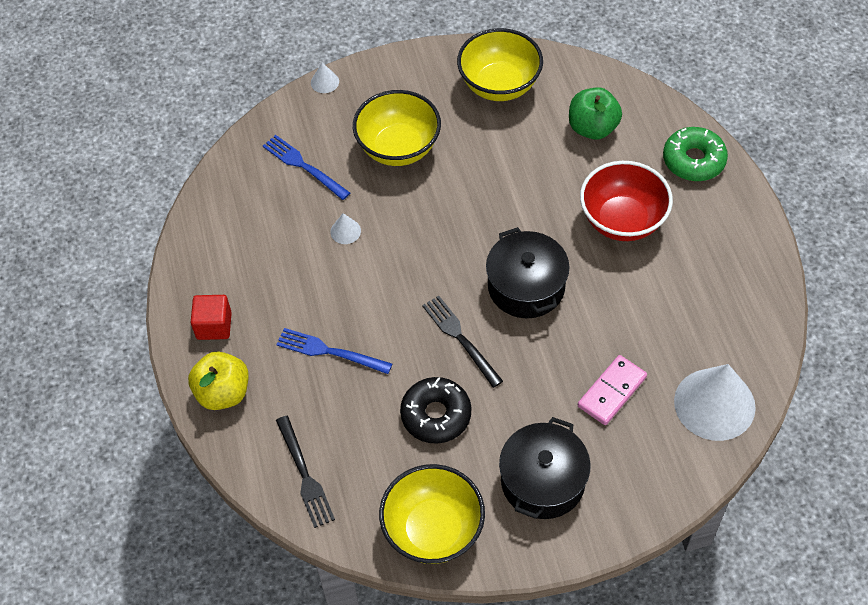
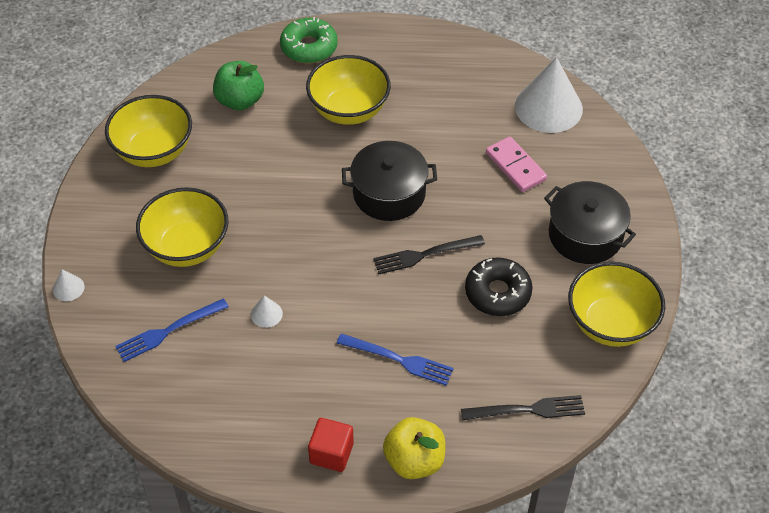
camera: 75 degrees left, 5 degrees down
blue fork [276,328,392,374] -> blue fork turned 105 degrees counterclockwise [337,333,454,385]
red bowl [580,161,673,241] -> yellow bowl [306,55,391,125]

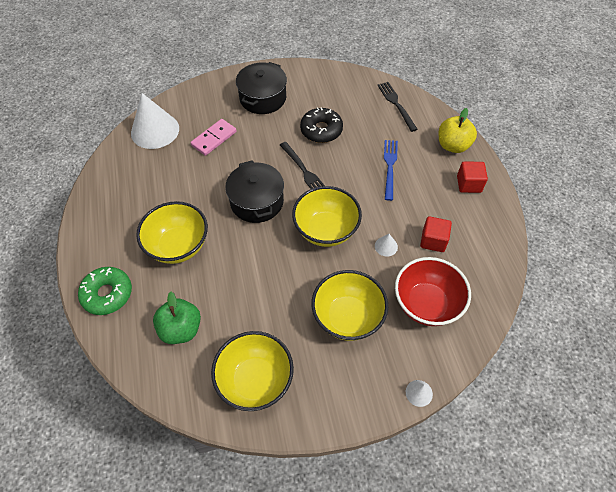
camera: 105 degrees left, 5 degrees up
blue fork [115,298,229,362] -> red bowl [395,257,471,326]
yellow bowl [568,262,665,347] -> yellow bowl moved to [292,186,362,247]
none -> red cube [420,216,452,252]

